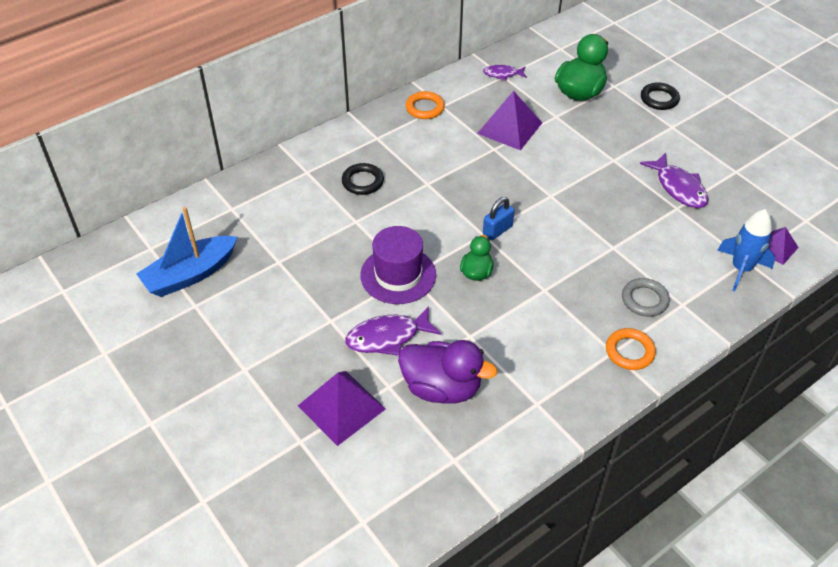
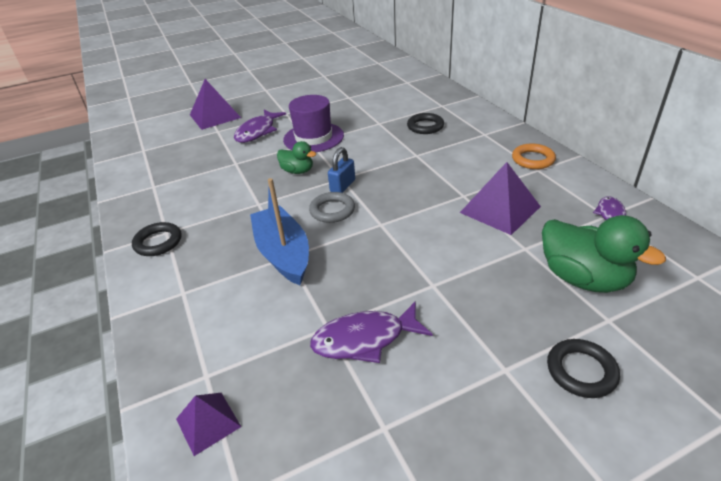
camera: 105 degrees right, 10 degrees down
blue boat [137,207,237,297] -> blue boat moved to [250,178,309,285]
purple fish [346,306,441,356] -> purple fish turned 150 degrees counterclockwise [234,110,286,143]
purple duck [398,340,497,404] -> none
blue padlock [483,197,515,240] -> blue padlock turned 60 degrees clockwise [328,147,355,193]
orange ring [606,328,656,370] -> black ring [132,222,182,256]
grey ring [622,278,670,317] -> grey ring moved to [309,192,355,223]
blue rocket [717,209,775,291] -> none

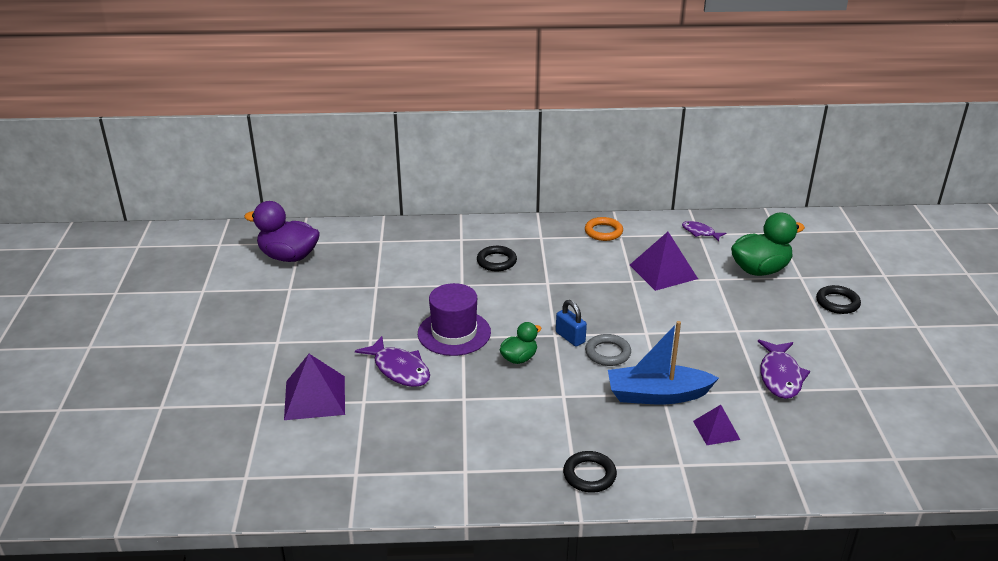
camera: 70 degrees left, 5 degrees down
purple pyramid [176,393,241,456] -> purple pyramid moved to [693,405,740,445]
none -> purple duck [244,201,320,262]

